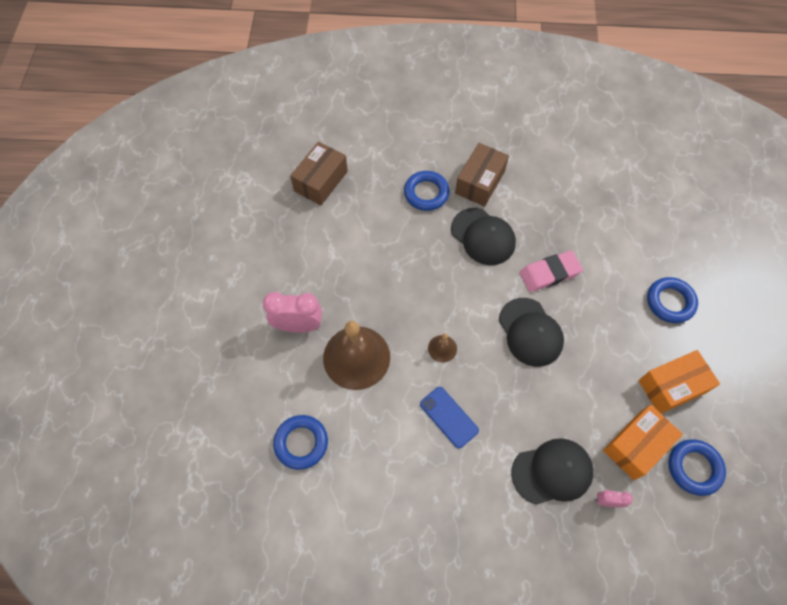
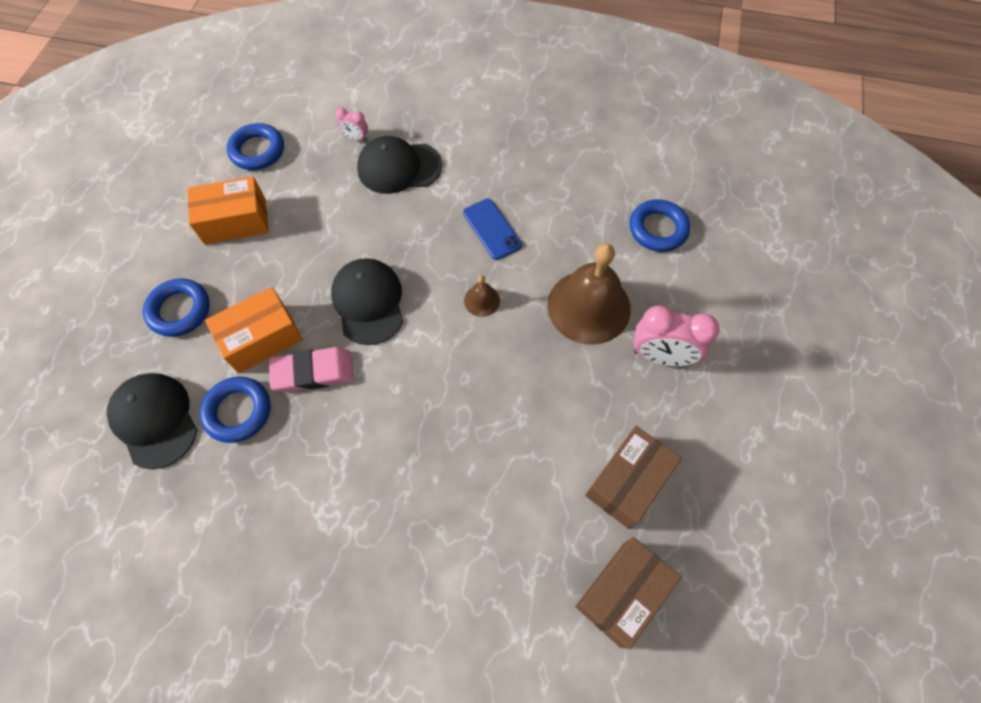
camera: 170 degrees left, 0 degrees up
blue ring [404,171,450,211] -> blue ring moved to [200,377,271,443]
black cap [451,208,516,265] -> black cap moved to [107,373,197,469]
brown box [455,143,509,207] -> brown box moved to [585,426,682,529]
orange box [603,405,683,480] -> orange box moved to [205,287,303,373]

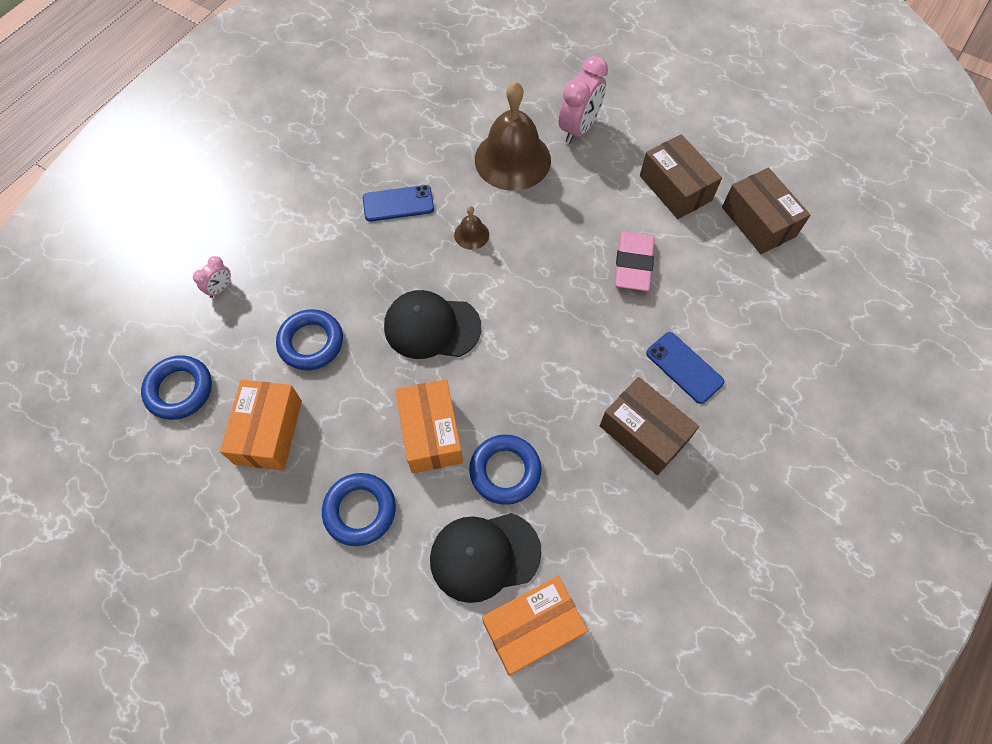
camera: 70 degrees left, 0 degrees up
pink eraser [269,347,354,392] -> pink eraser moved to [615,231,655,291]
black cap [357,136,442,194] -> none
blue ring [630,199,690,252] -> blue ring moved to [276,309,343,370]
none -> orange box [482,576,588,676]
none -> brown box [600,377,699,476]
none -> blue phone [646,332,725,404]

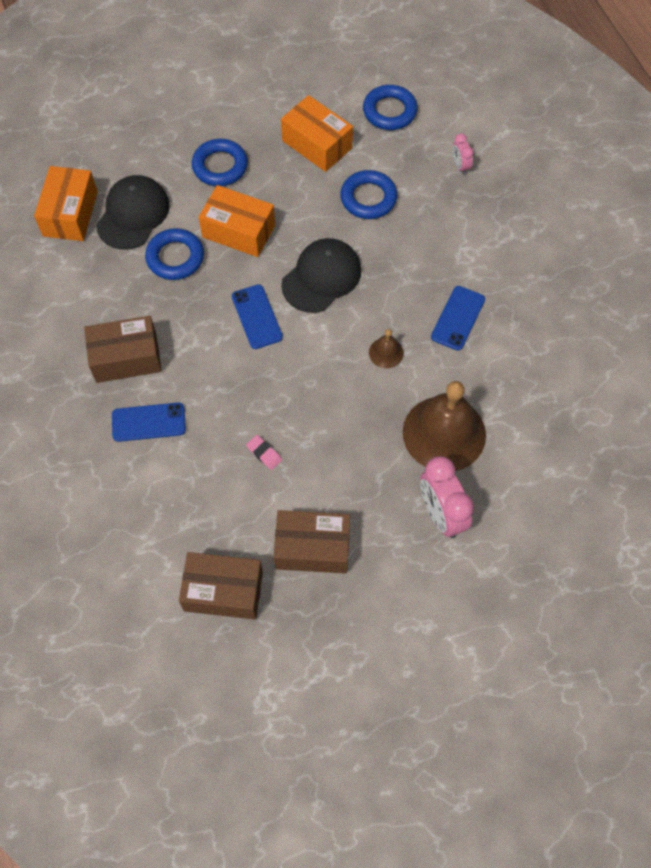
camera: 125 degrees right, 0 degrees up
pink eraser [615,231,655,291] -> pink eraser [246,435,282,470], size x0.48
none -> blue phone [232,284,283,349]

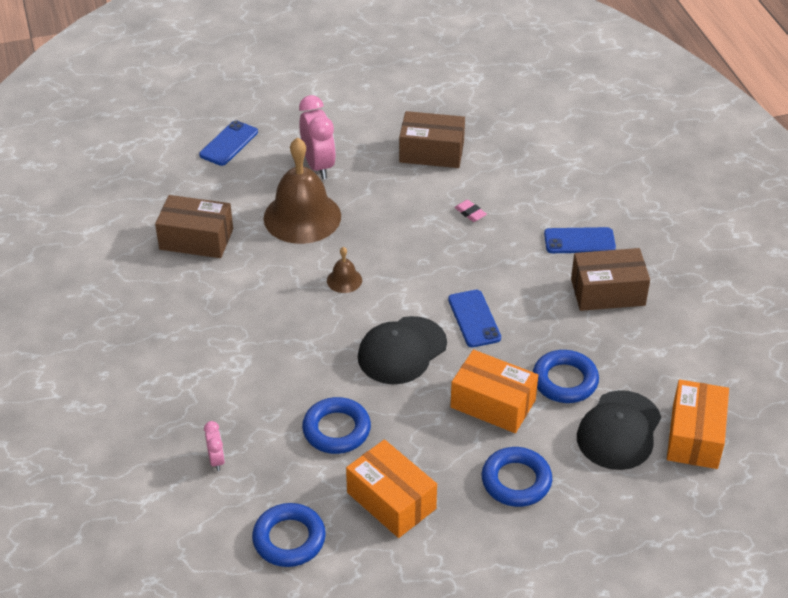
camera: 175 degrees left, 20 degrees down
brown box [179,552,263,619] -> brown box moved to [155,195,233,258]
blue phone [431,286,485,351] -> blue phone moved to [199,120,258,166]

